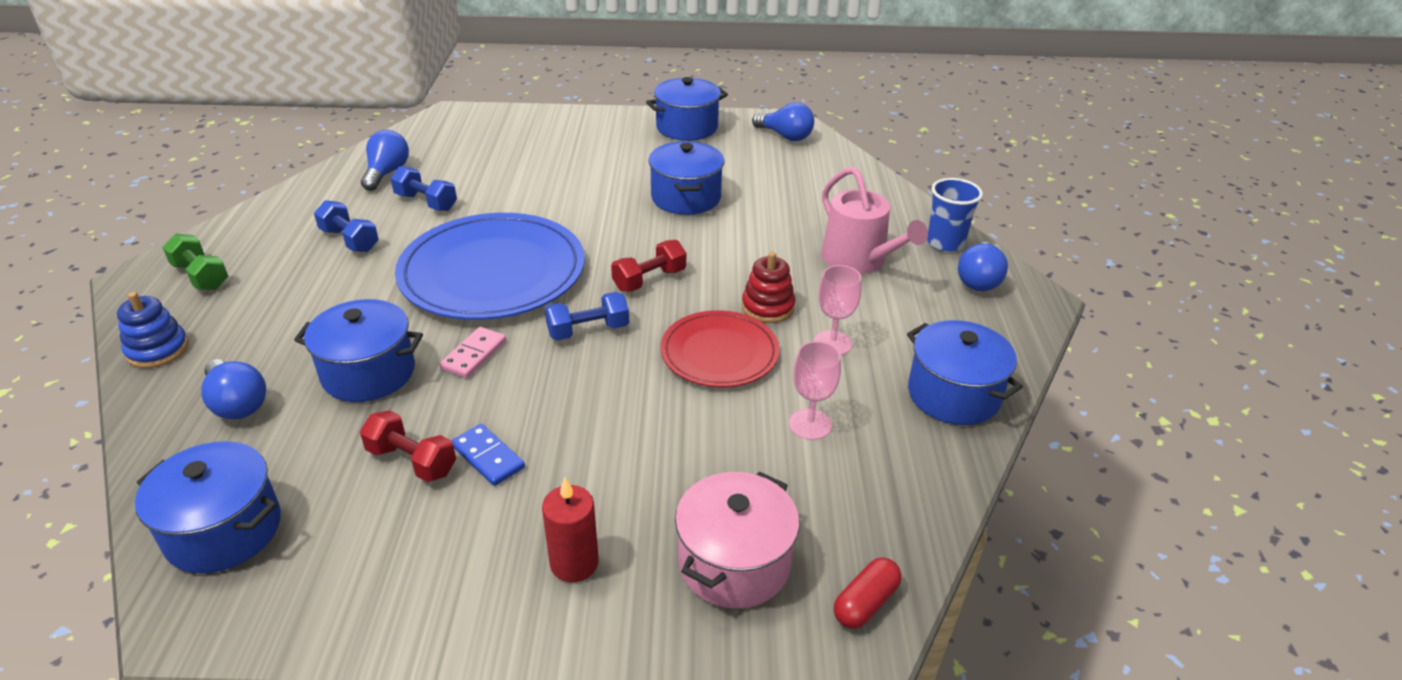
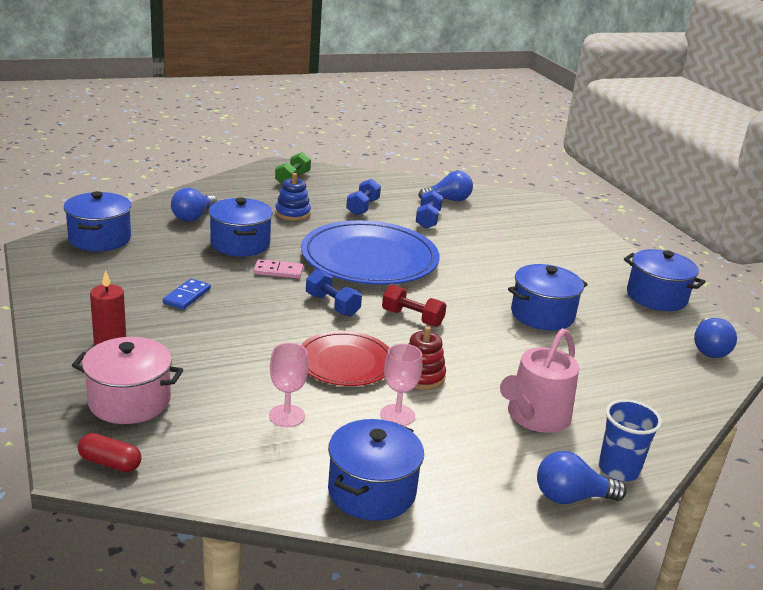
camera: 65 degrees right, 10 degrees down
blue stacking toy [117,292,189,368] -> blue stacking toy moved to [275,173,311,221]
red dumbbell [360,410,456,482] -> none

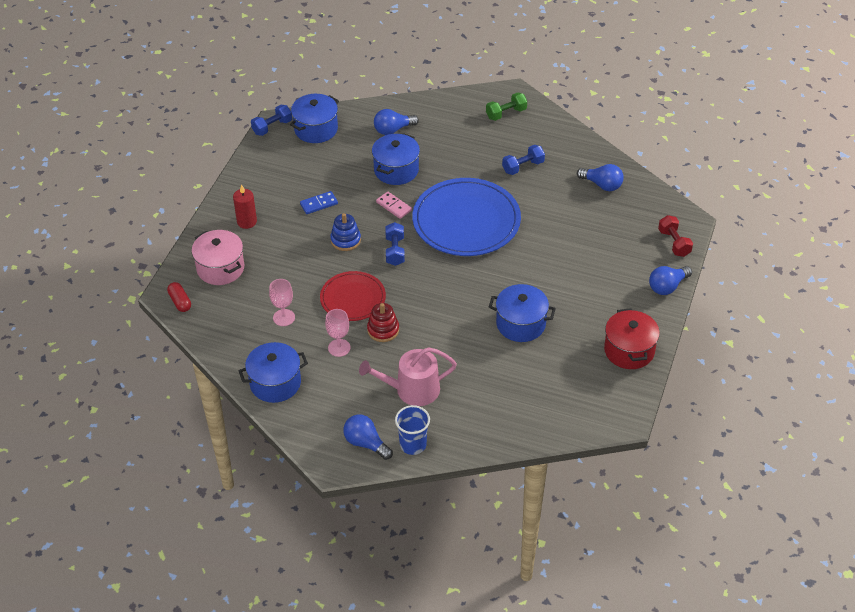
camera: 45 degrees right, 20 degrees up
blue stacking toy [275,173,311,221] -> blue stacking toy moved to [330,213,361,251]
red dumbbell [382,284,447,327] -> red dumbbell moved to [658,215,693,257]
blue dumbbell [416,190,443,229] -> blue dumbbell moved to [251,105,292,136]
blue pot [624,249,706,311] -> red pot [604,308,660,369]
blue light bulb [694,318,737,358] -> blue light bulb moved to [649,266,692,295]

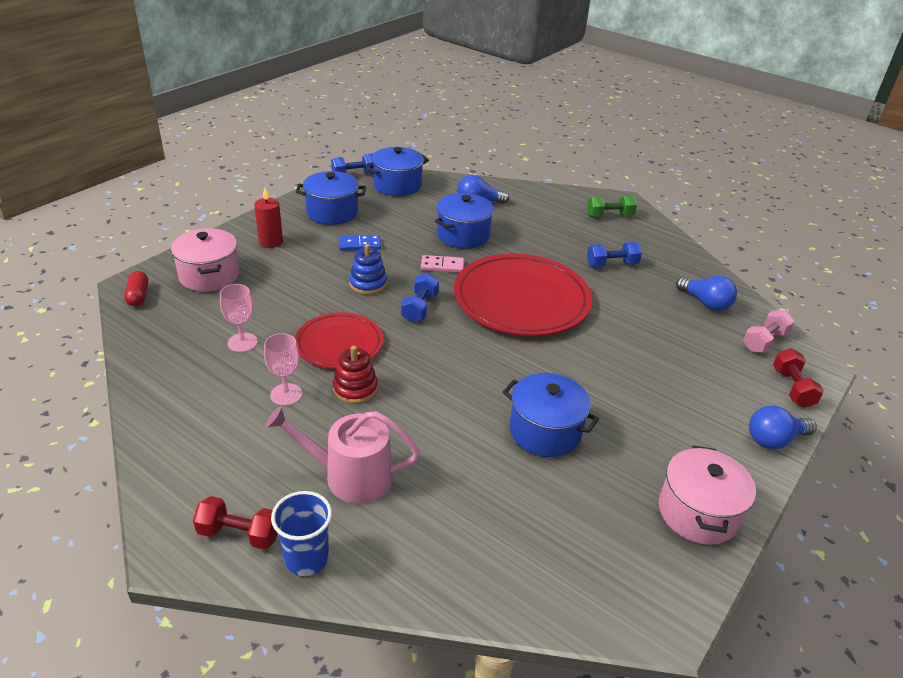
camera: 15 degrees right, 10 degrees down
blue pot [239,342,308,403] -> blue pot moved to [296,171,366,225]
blue light bulb [343,414,393,460] -> red dumbbell [193,496,278,550]
pink domino [376,192,412,219] -> pink domino turned 60 degrees counterclockwise [421,255,464,273]
blue plate [412,178,521,256] -> red plate [454,253,592,336]
red pot [604,308,660,369] -> pink pot [659,445,756,545]
none -> pink dumbbell [743,310,795,353]

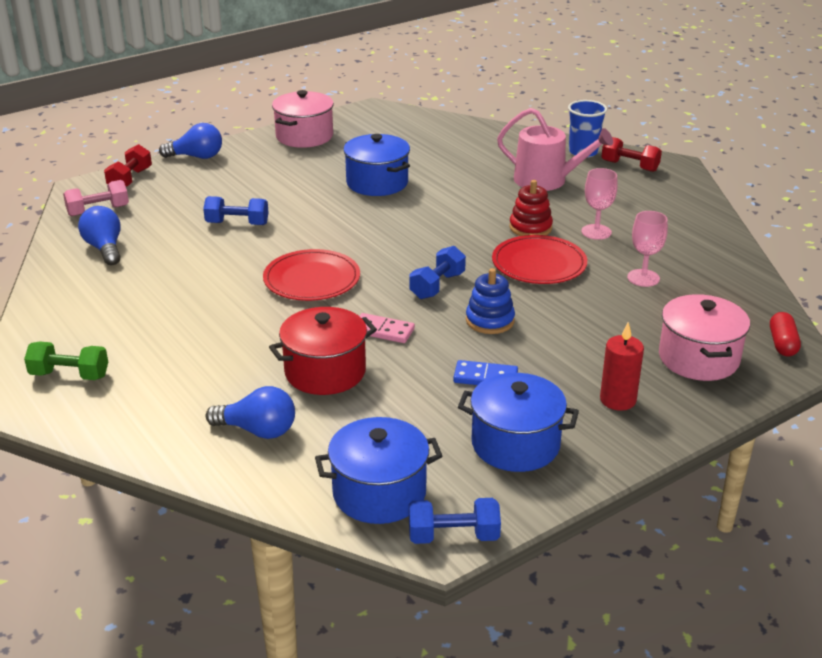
camera: 160 degrees left, 5 degrees down
blue pot [435,193,494,249] -> red pot [269,307,377,395]
red plate [454,253,592,336] -> red plate [263,249,360,301], size x0.58
blue dumbbell [587,242,642,267] -> blue dumbbell moved to [203,196,269,225]

